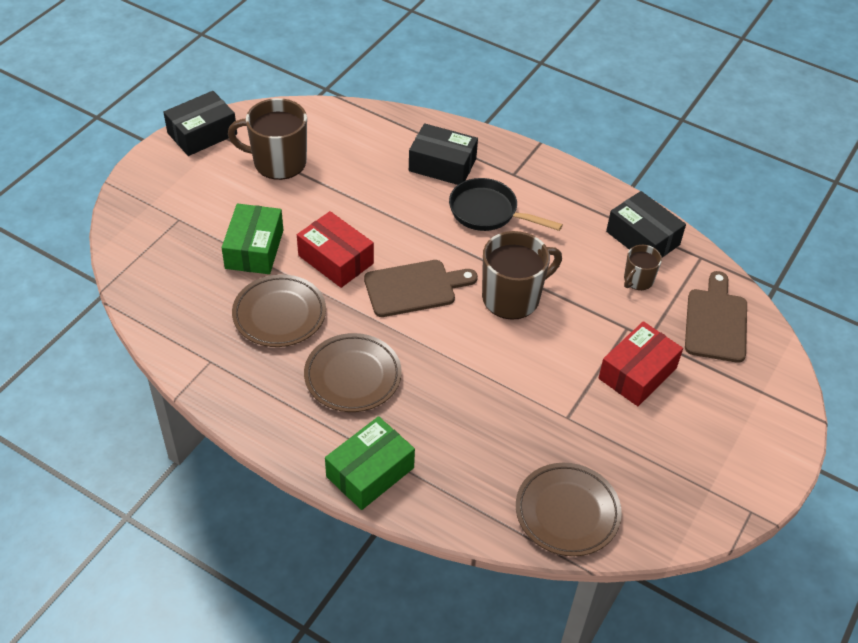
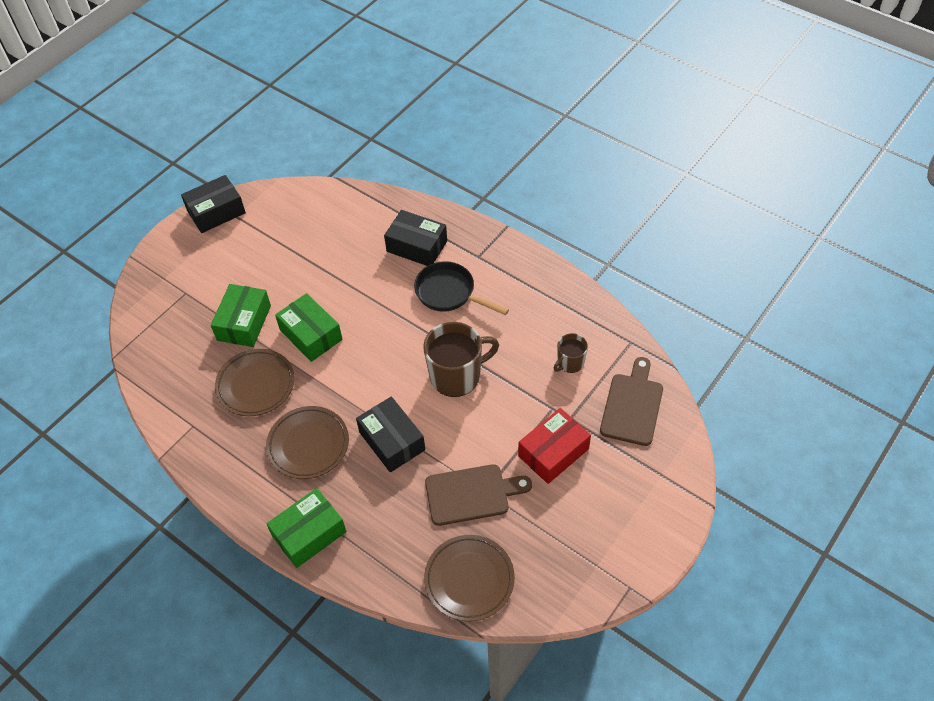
camera: 10 degrees right, 5 degrees up
brown mug [228,98,307,180] -> none
red box [297,211,374,288] -> green box [275,293,343,362]
brown cutting board [364,260,478,317] -> brown cutting board moved to [425,464,532,526]
black box [606,191,686,257] -> black box moved to [356,396,425,472]

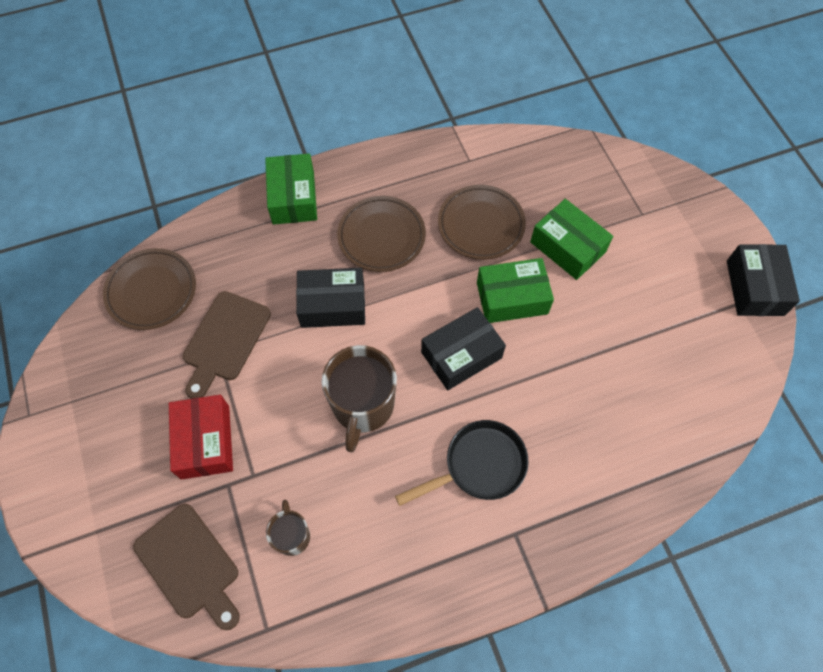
camera: 120 degrees right, 10 degrees up
black box [384,210,447,266] -> black box moved to [421,307,506,390]

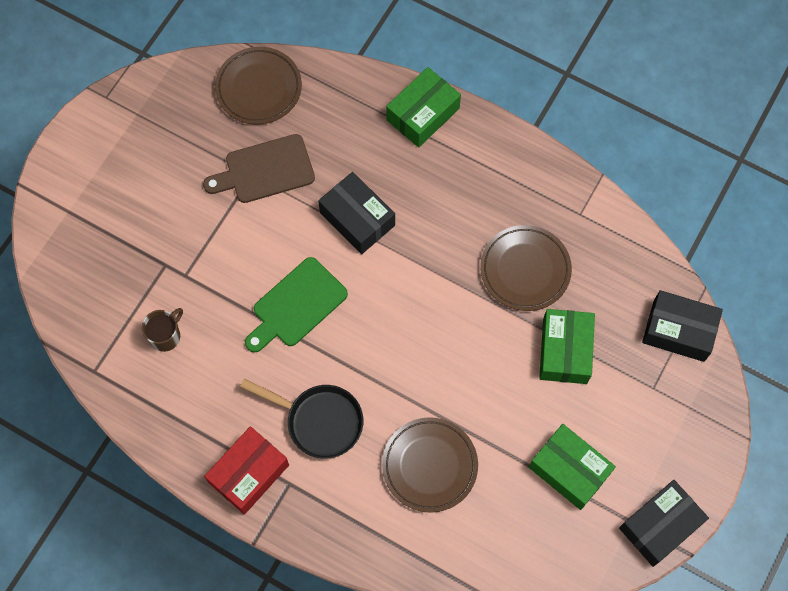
camera: 50 degrees right, 5 degrees up
brown cutting board [133,504,240,630] -> none
red box [169,395,233,480] -> red box moved to [204,426,289,515]
brown mug [322,345,397,452] -> green cutting board [245,257,348,353]
brown plate [337,196,426,272] -> brown plate moved to [382,417,478,513]
black box [421,307,506,390] -> black box moved to [642,290,723,362]
green box [477,258,554,323] -> green box moved to [529,424,616,510]

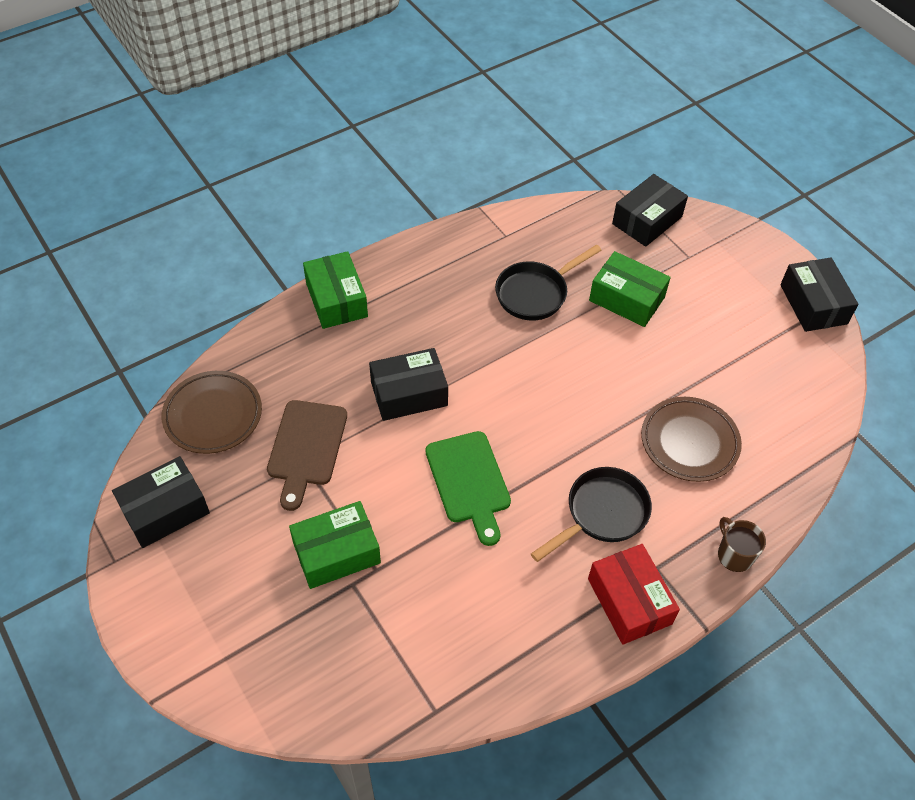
camera: 65 degrees left, 15 degrees down
brown mug [142,308,183,352] -> brown mug moved to [718,517,766,572]
brown plate [480,225,572,311] -> black pan [495,244,602,320]
green box [529,424,616,510] -> green box moved to [289,501,381,589]
none -> black box [112,456,210,548]

